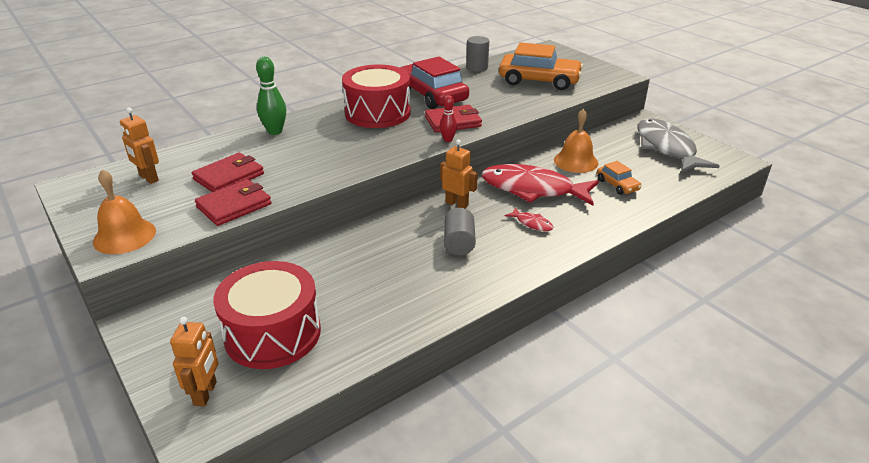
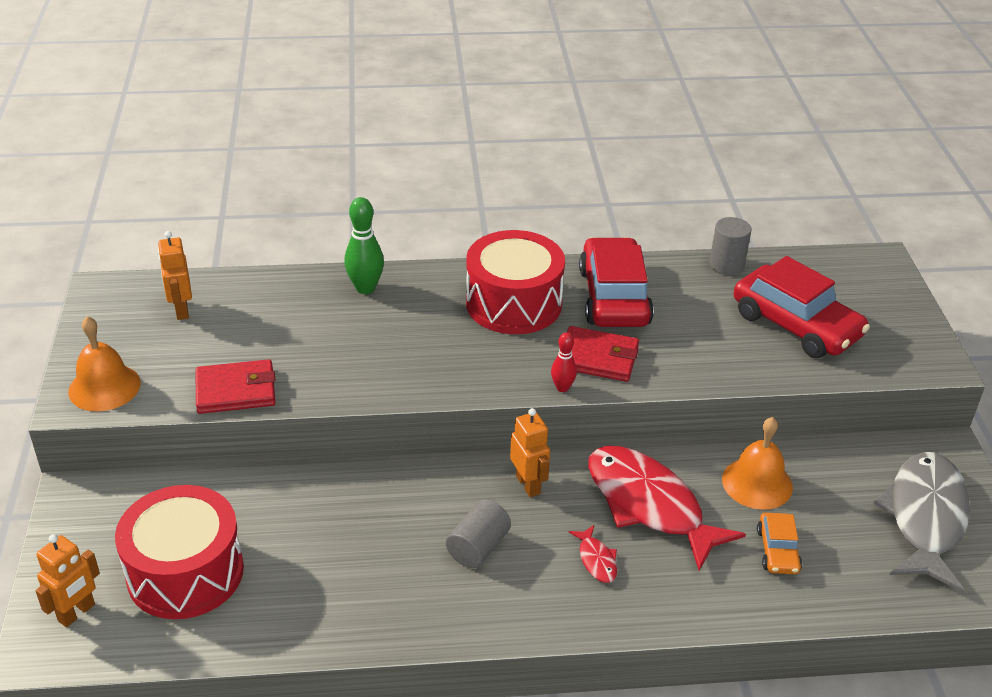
camera: 30 degrees right, 5 degrees up
red wallet [192,153,264,192] -> none
orange car [499,42,583,90] -> red car [734,256,870,358]

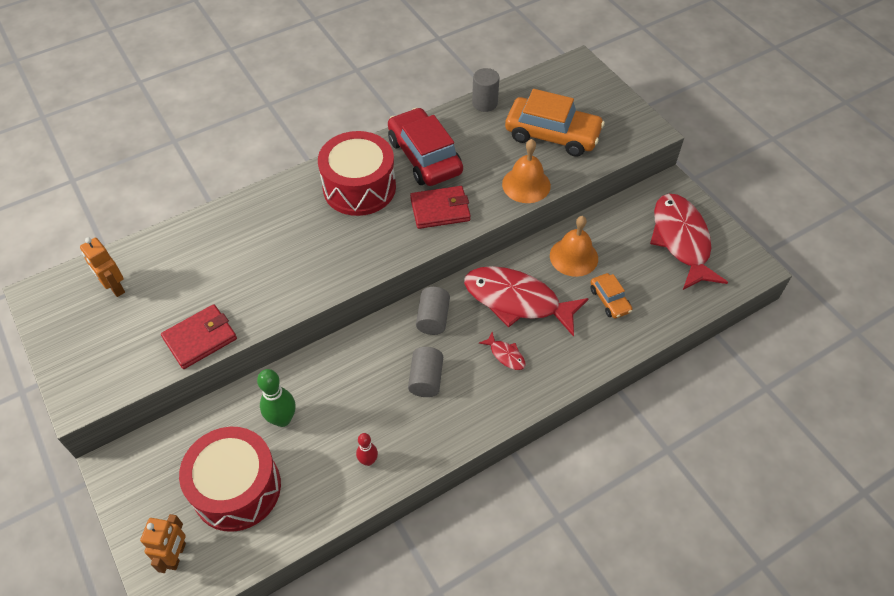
camera: 25 degrees left, 15 degrees up
orange bell [68,316,141,412] -> orange bell moved to [502,139,551,203]
green bowling pin [344,197,384,294] -> green bowling pin moved to [257,369,295,427]
orange robot [510,408,550,497] -> grey cylinder [416,287,450,335]
red bowling pin [551,332,577,392] -> red bowling pin moved to [356,433,378,466]
red car [734,256,870,358] -> orange car [505,89,605,157]
grey fish [873,452,970,592] -> red fish [650,194,728,290]

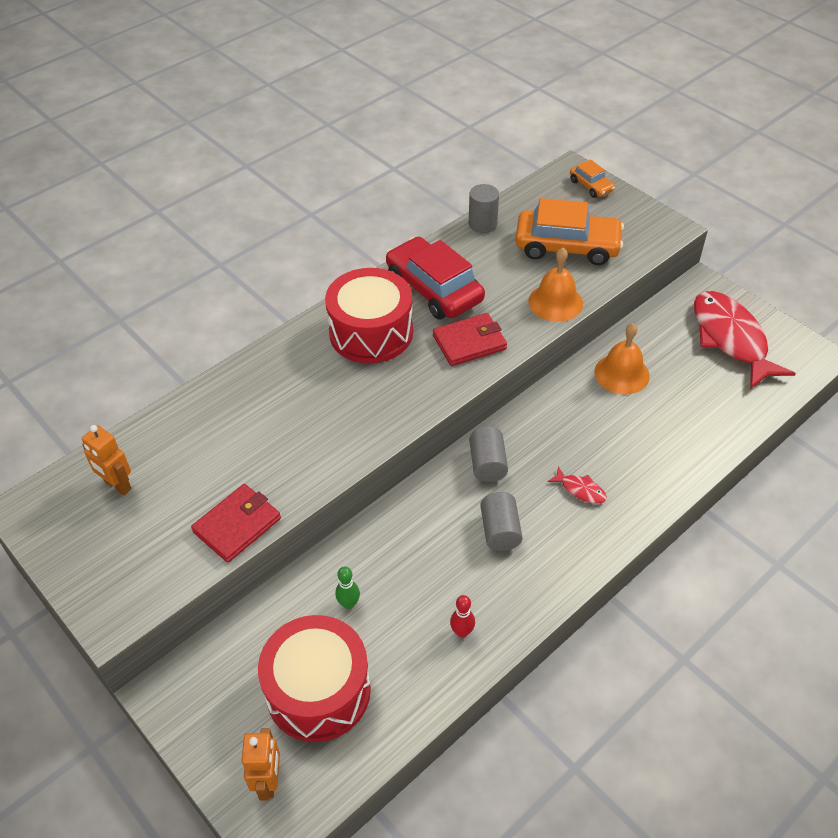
camera: 10 degrees left, 5 degrees down
green bowling pin [257,369,295,427] -> green bowling pin [335,566,360,609], size x0.60
red fish [464,266,589,337] -> none
orange car [590,273,632,319] -> orange car moved to [570,159,615,198]

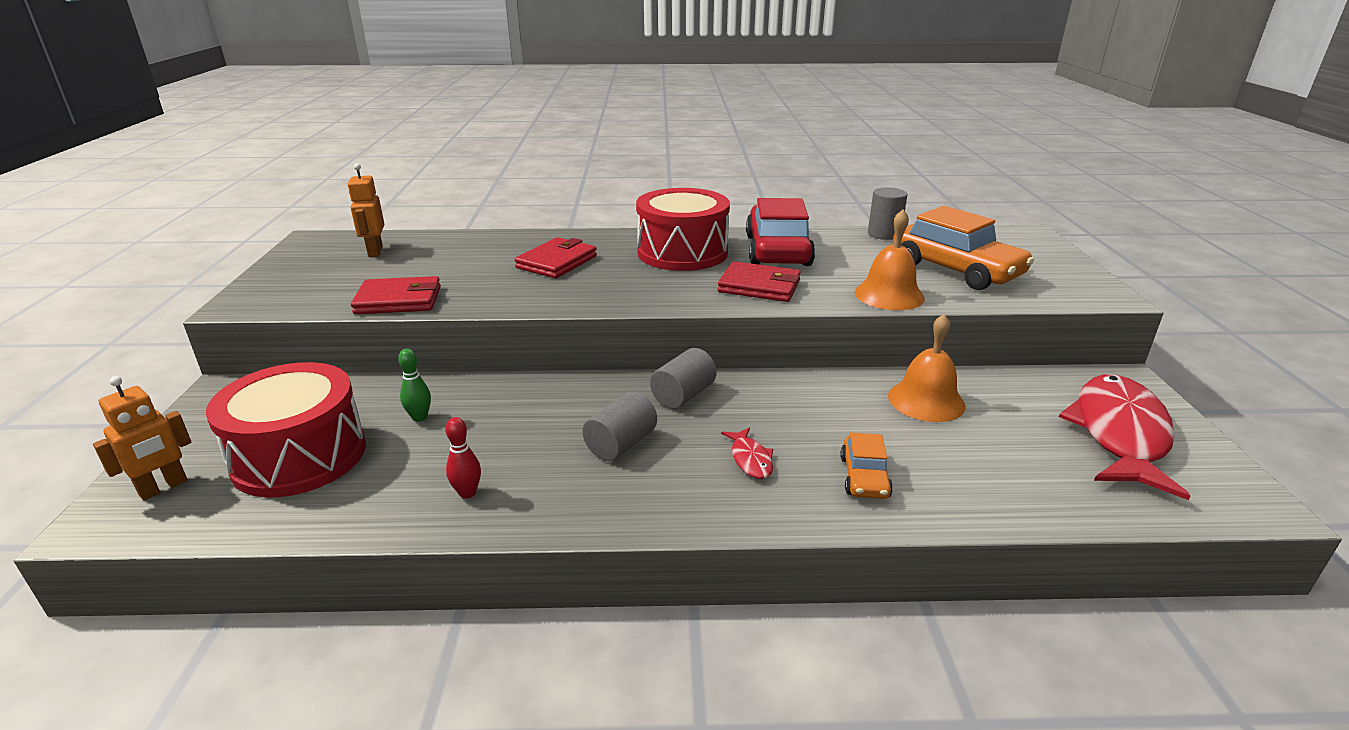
camera: 40 degrees right, 20 degrees down
orange car [570,159,615,198] -> orange car moved to [840,433,893,499]
none -> red wallet [515,237,597,278]

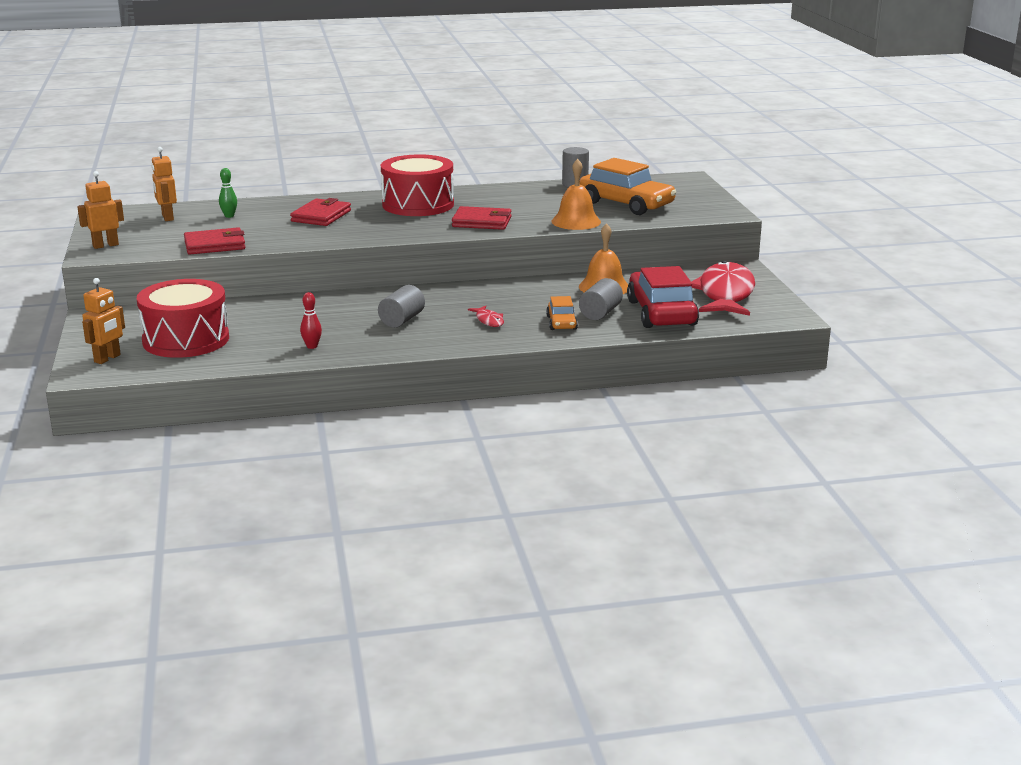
camera: 10 degrees left, 5 degrees down
green bowling pin [398,349,431,422] -> green bowling pin moved to [219,168,237,218]
grey cylinder [650,348,717,409] -> grey cylinder moved to [579,278,623,320]
red car [746,198,815,266] -> red car moved to [627,266,699,328]
none -> orange robot [77,171,124,249]

